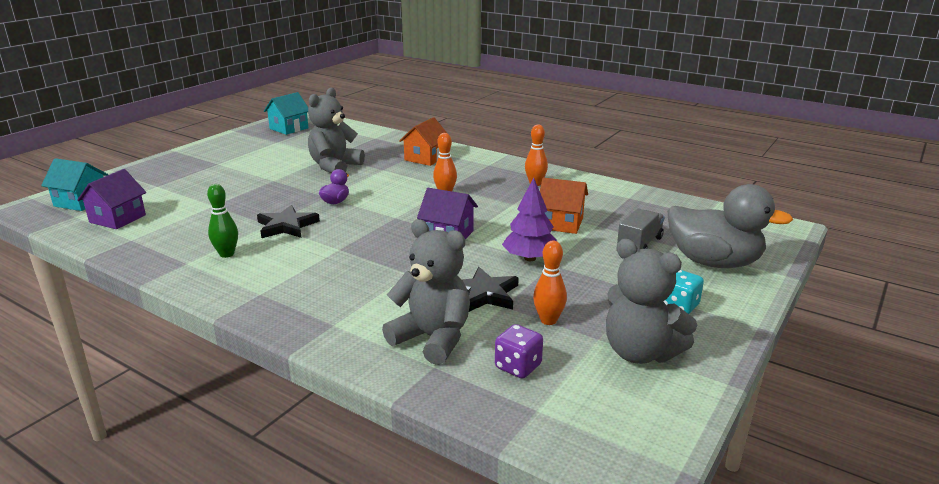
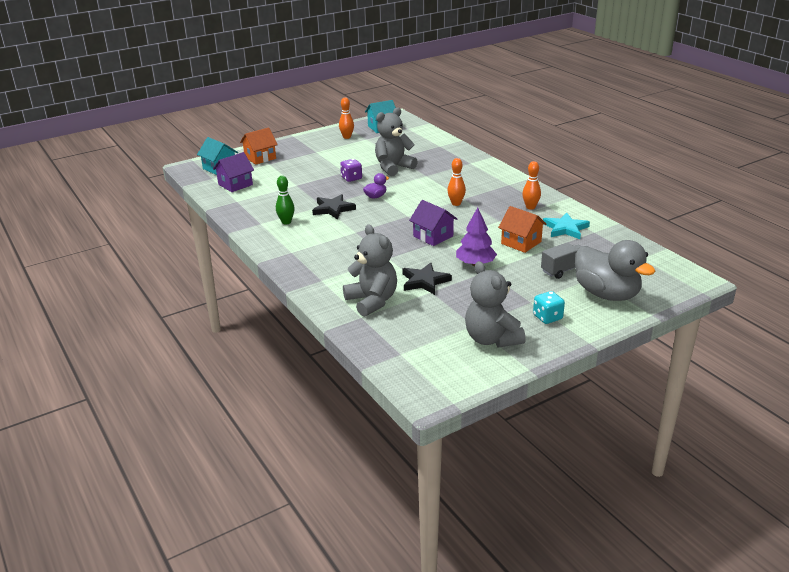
camera: 25 degrees right, 5 degrees up
orange house [399,117,447,166] -> orange house moved to [240,127,278,165]
purple dice [495,324,543,378] -> purple dice moved to [340,159,362,182]
orange bowling pin [533,241,567,325] -> orange bowling pin moved to [339,97,354,139]
none -> turquoise star [543,213,590,239]

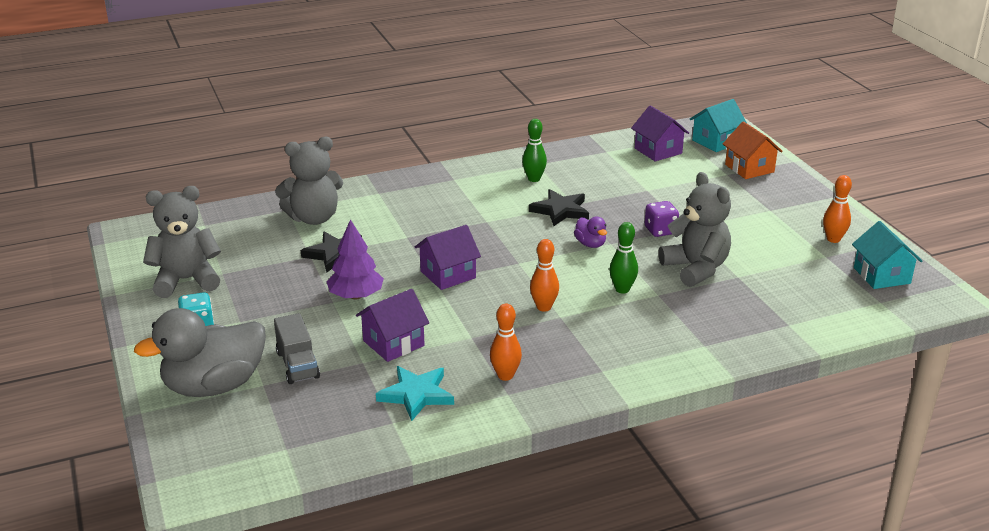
camera: 100 degrees right, 0 degrees up
orange house [498,206,547,253] -> purple house [356,289,429,362]
none -> green bowling pin [609,222,638,294]

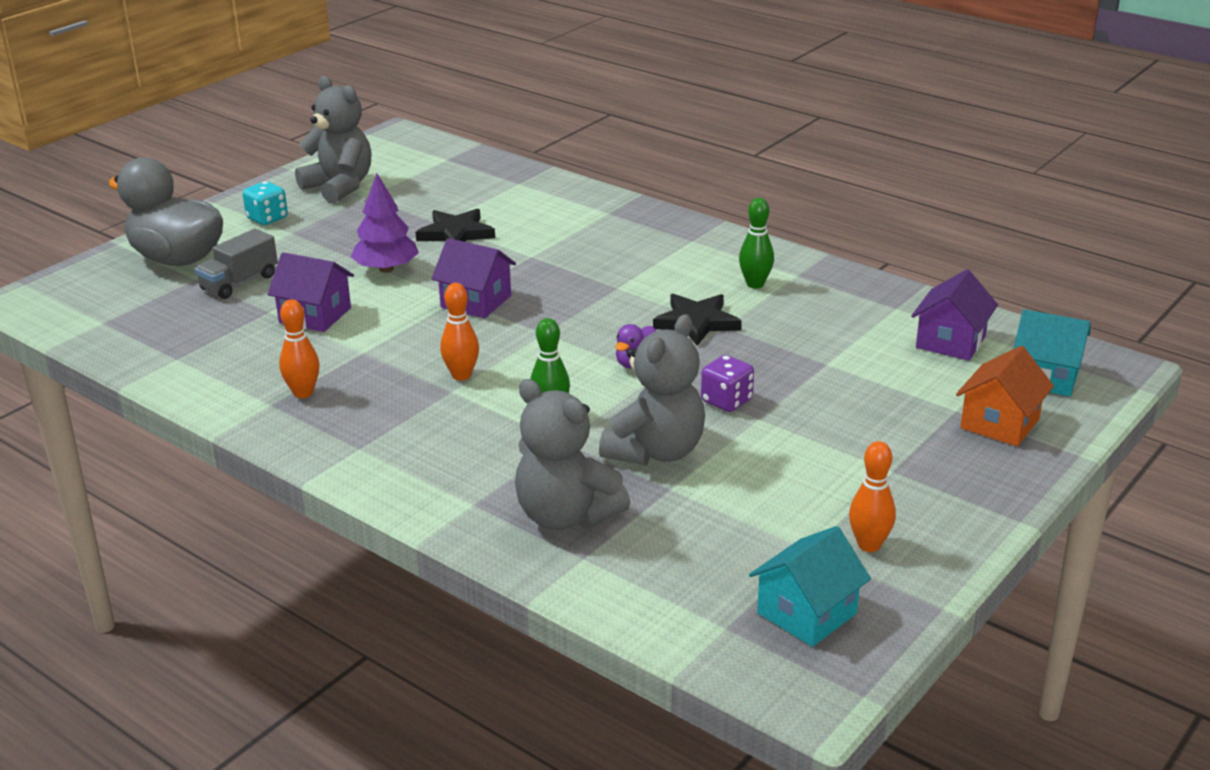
camera: 60 degrees right, 0 degrees up
grey teddy bear [275,137,343,225] -> grey teddy bear moved to [515,379,630,530]
turquoise star [376,366,454,421] -> none

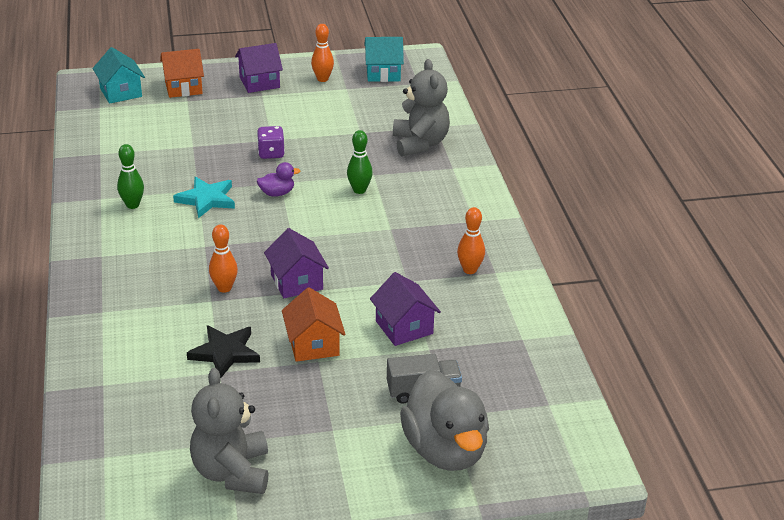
camera: 140 degrees left, 5 degrees up
turquoise dice [242,181,288,225] -> none
purple tree [351,173,419,273] -> orange house [282,287,346,362]
orange bowling pin [440,283,479,381] -> orange bowling pin moved to [209,224,238,293]
grey teddy bear [599,314,705,465] -> none
black star [653,294,742,346] -> turquoise star [173,177,235,218]
purple house [911,269,998,361] -> purple house moved to [235,43,283,93]

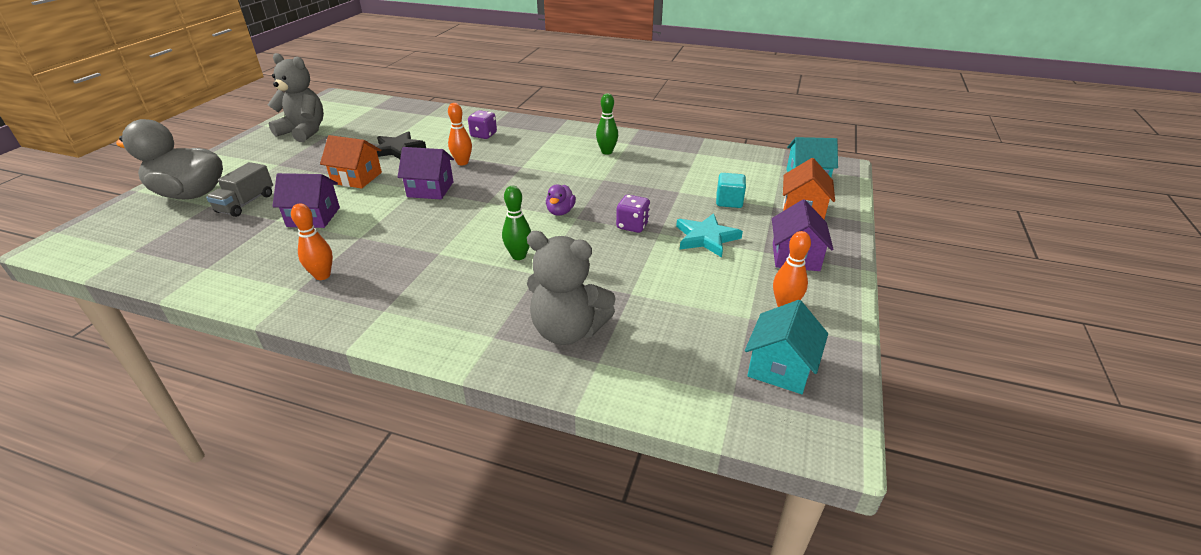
camera: 120 degrees right, 0 degrees up
turquoise star [173,177,235,218] -> turquoise star moved to [676,213,743,257]
none -> purple dice [468,110,497,139]
none -> turquoise cube [716,173,746,208]

